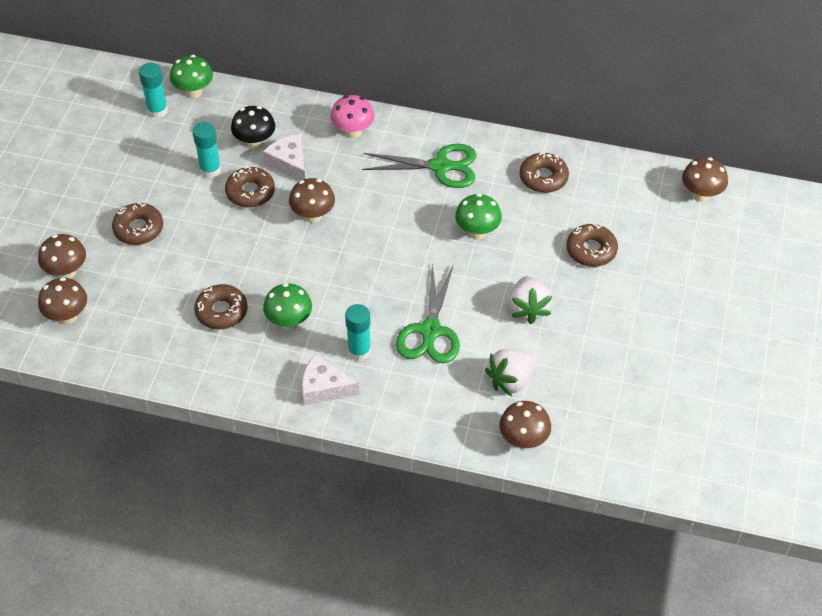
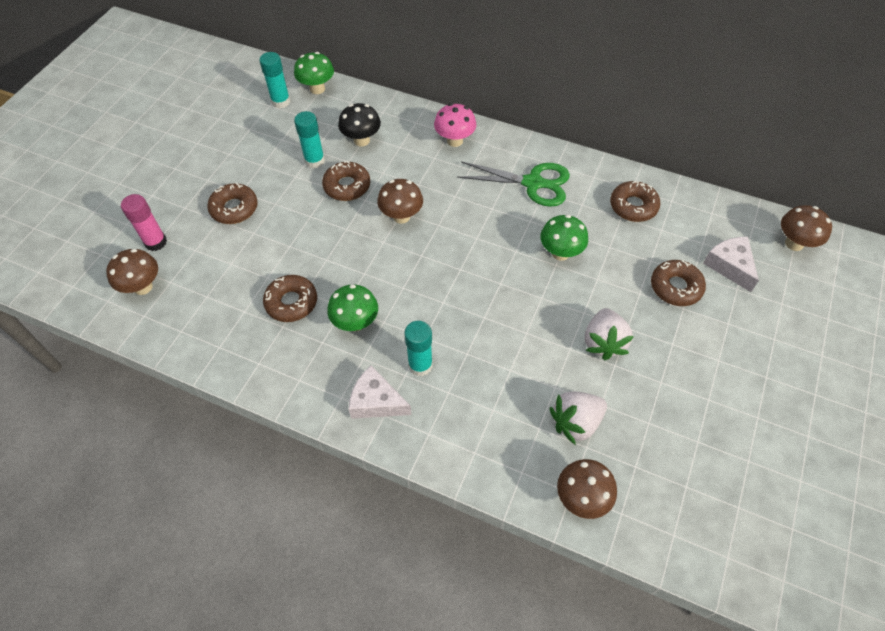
camera: 10 degrees right, 5 degrees up
brown mushroom [38,234,86,279] -> pink glue stick [121,194,167,251]
white cheese [263,134,305,181] -> white cheese moved to [703,237,759,292]
green scissors [396,264,460,363] -> none

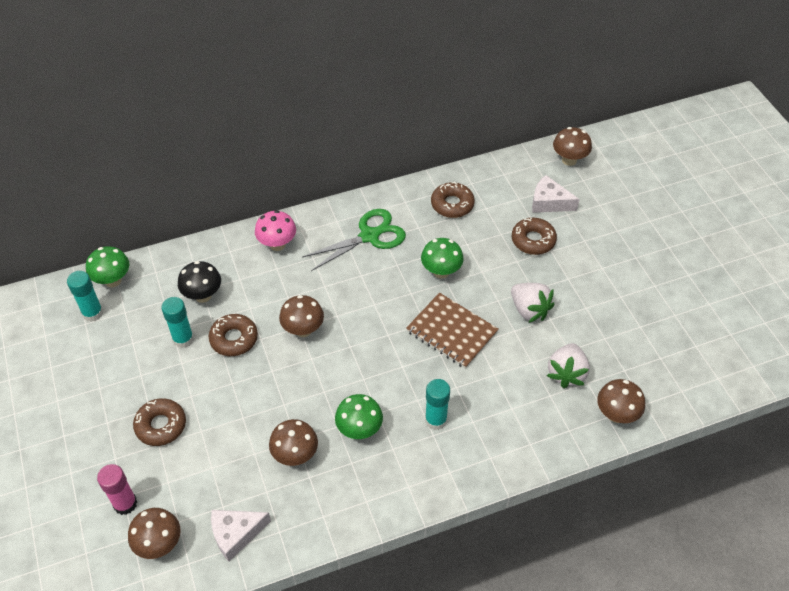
camera: 45 degrees left, 5 degrees down
brown donut [263,275,317,322] -> brown mushroom [269,419,318,466]
white cheese [349,366,412,419] -> white cheese moved to [211,510,271,562]
none -> brown notebook [406,293,499,369]

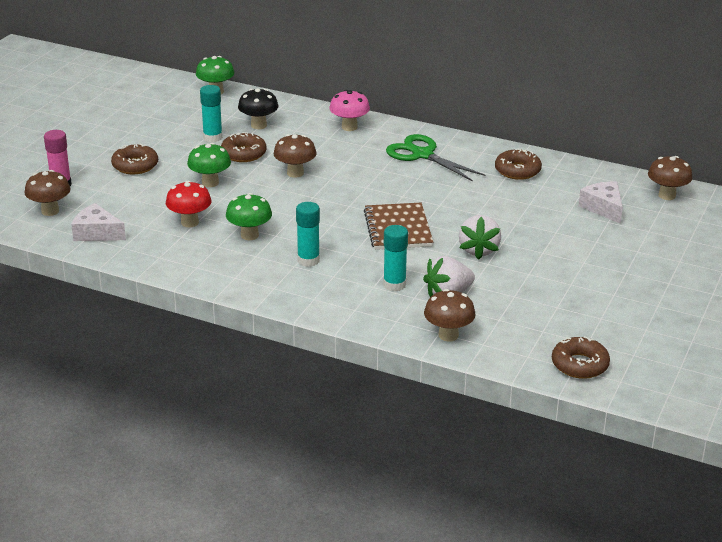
camera: 45 degrees right, 20 degrees down
turquoise glue stick [67,271,103,322] -> turquoise glue stick moved to [383,225,408,291]
brown mushroom [269,419,318,466] -> red mushroom [166,181,211,227]
green scissors [302,209,406,271] -> green scissors turned 150 degrees counterclockwise [386,134,485,181]
green mushroom [421,238,464,279] -> green mushroom moved to [187,143,231,187]
brown donut [512,218,557,255] -> brown donut moved to [552,336,610,379]

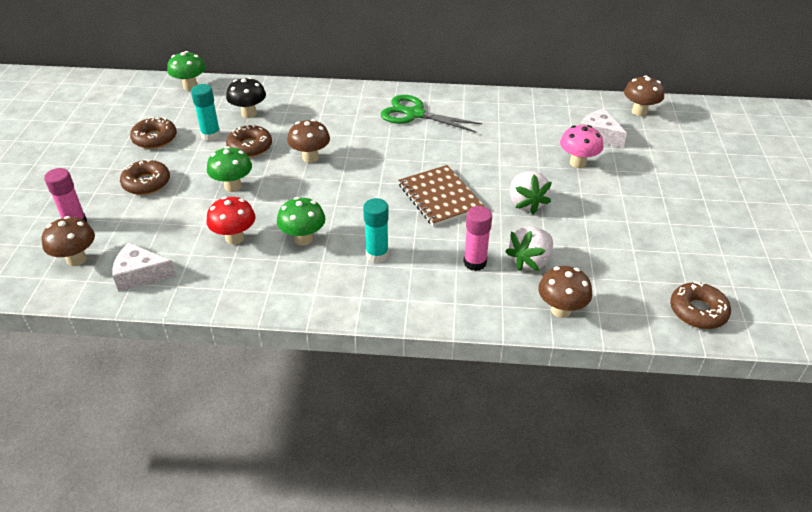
camera: 20 degrees left, 10 degrees up
pink mushroom [329,90,370,131] -> pink mushroom moved to [560,125,603,168]
turquoise glue stick [383,225,408,291] -> pink glue stick [463,206,492,271]
brown donut [495,148,542,180] -> brown donut moved to [130,117,177,149]

